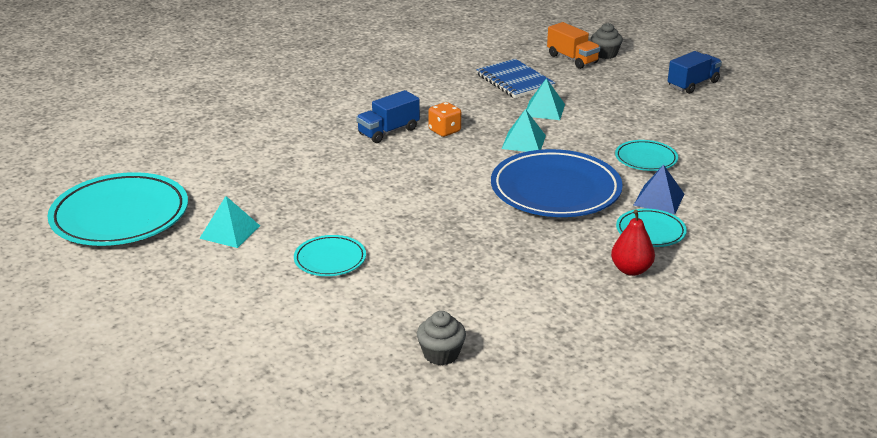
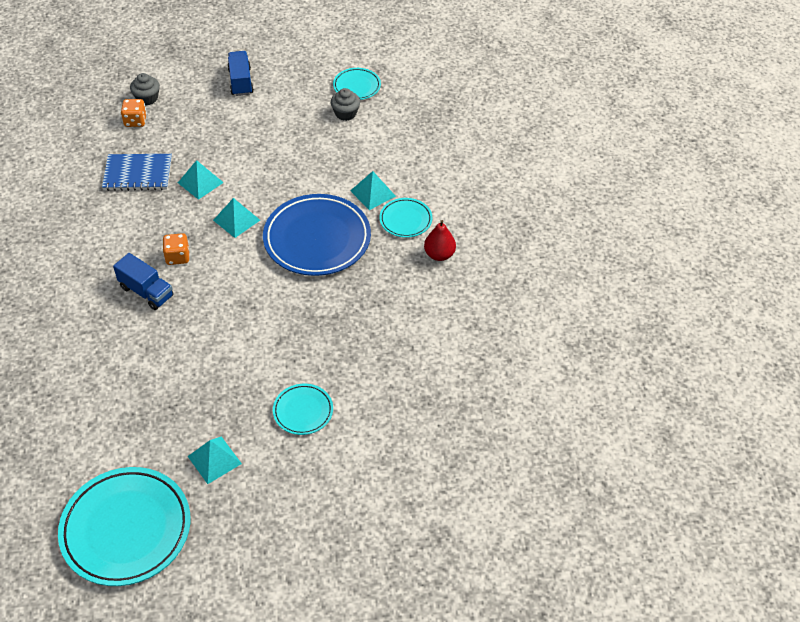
camera: 60 degrees left, 20 degrees up
blue truck [356,90,420,143] -> blue truck turned 45 degrees counterclockwise [113,253,174,310]
grey cupcake [417,311,466,365] -> grey cupcake moved to [331,88,360,121]
orange truck [547,22,600,69] -> orange dice [121,99,147,127]
turquoise plate [615,140,678,171] -> turquoise plate moved to [333,68,381,100]
blue pyramid [633,164,684,214] -> turquoise pyramid [350,171,396,210]

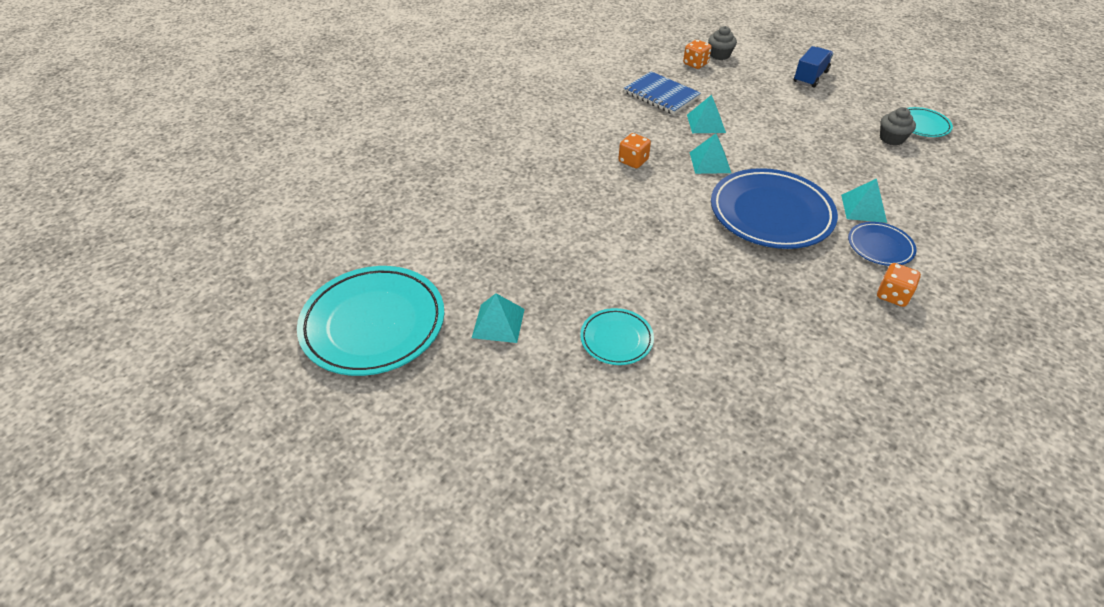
camera: 45 degrees right, 5 degrees down
blue truck [113,253,174,310] -> none
turquoise plate [379,198,432,238] -> blue plate [848,222,917,266]
red pear [424,220,456,261] -> orange dice [877,263,921,307]

